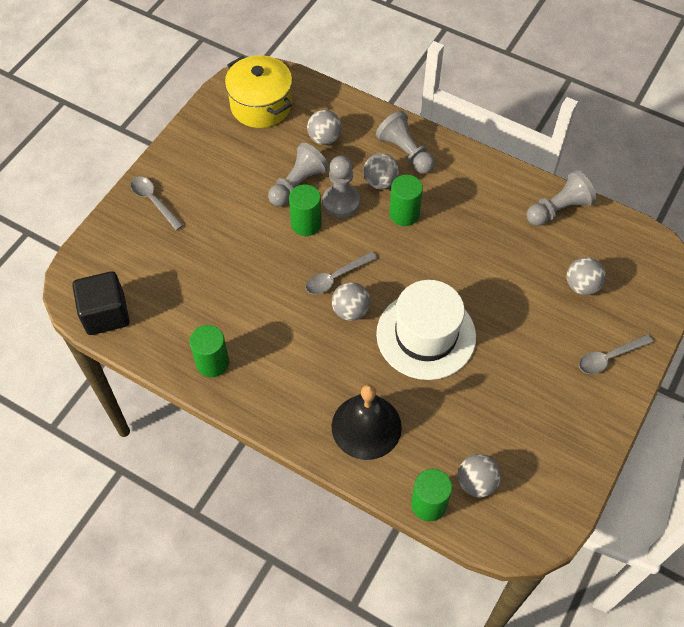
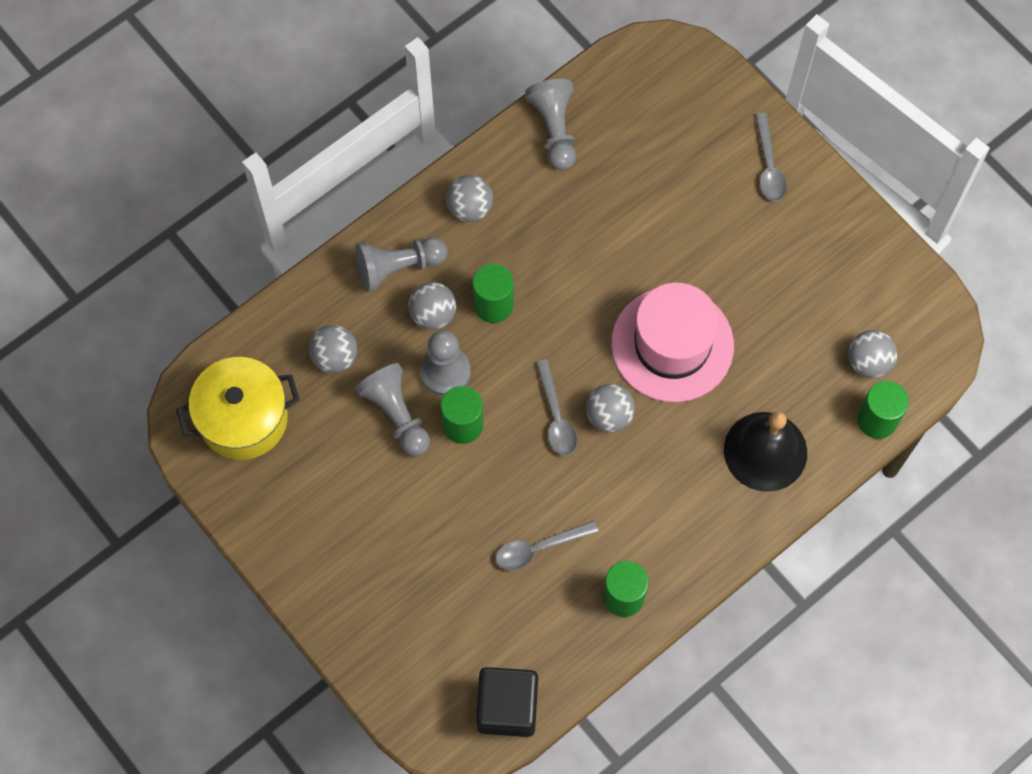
camera: 70 degrees left, 10 degrees up
grey spoon [130,176,184,230] -> grey spoon moved to [495,521,598,570]
white hat [376,280,476,380] -> pink hat [611,283,734,402]
grey ball [567,257,606,295] -> grey ball moved to [446,175,493,222]

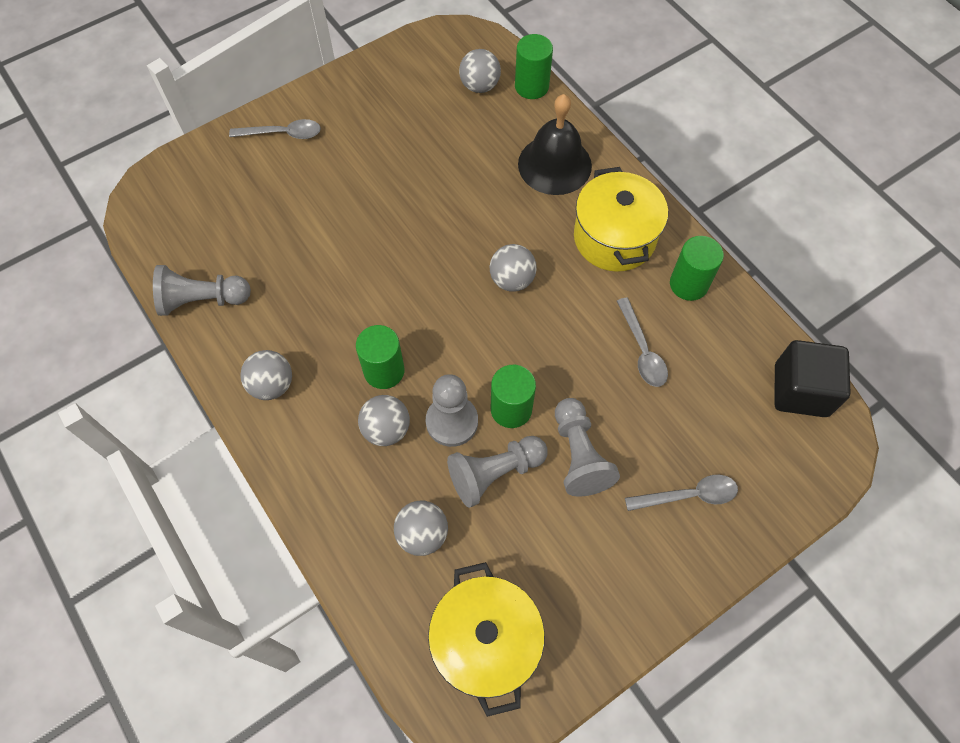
camera: 85 degrees left, 5 degrees down
grey pawn [355,237,448,292] -> grey pawn moved to [555,398,620,497]
grey spoon [536,359,577,456] -> grey spoon moved to [625,475,738,511]
pink hat [611,283,734,402] -> none
none -> yellow pot [574,167,668,272]

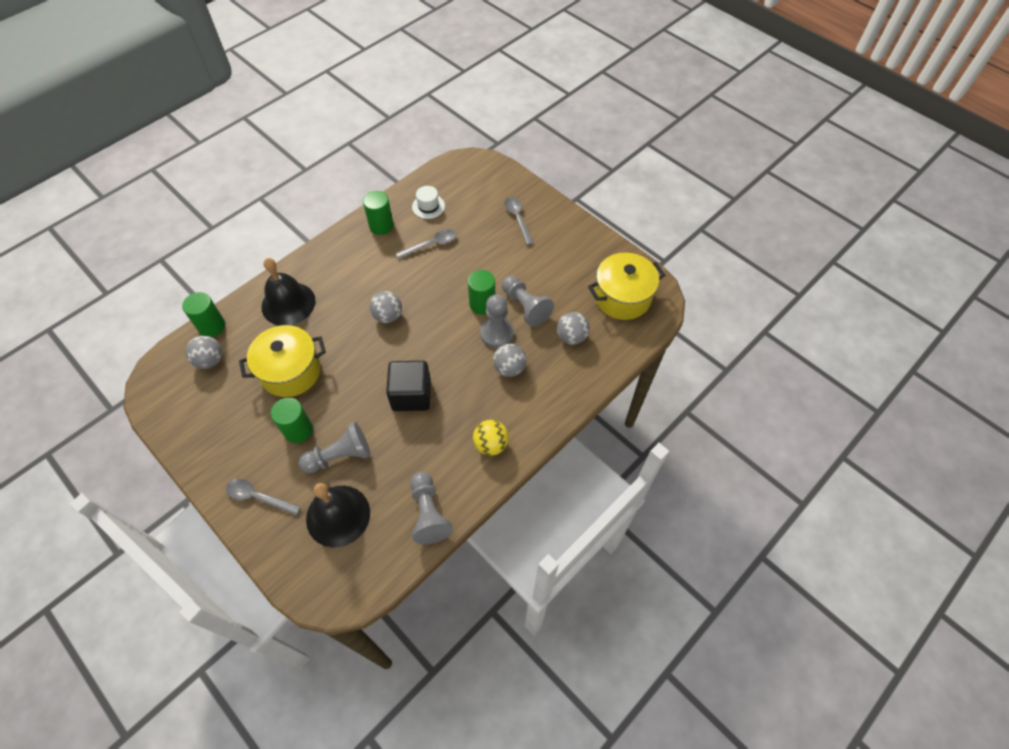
camera: 100 degrees left, 5 degrees down
grey spoon [229,119,321,139] -> grey spoon turned 60 degrees counterclockwise [226,479,301,515]
grey ball [240,350,292,400] -> yellow ball [473,420,509,456]
green cylinder [356,325,404,389] -> green cylinder moved to [271,398,313,443]
grey pawn [555,398,620,497] -> grey pawn moved to [299,422,370,473]
yellow pot [574,167,668,272] -> yellow pot moved to [239,325,326,397]
black cube [775,340,851,417] -> black cube moved to [386,361,431,411]
none -> black bell [306,483,370,548]
none -> white hat [412,186,445,219]

